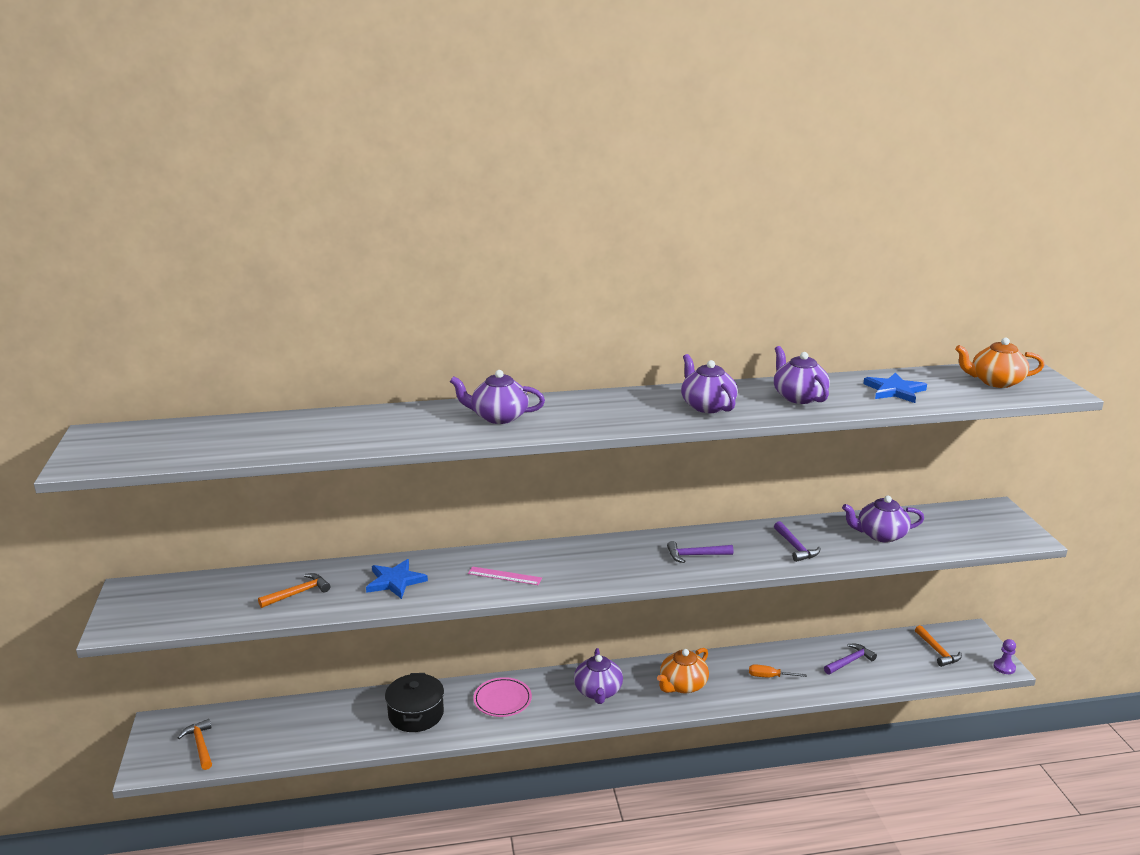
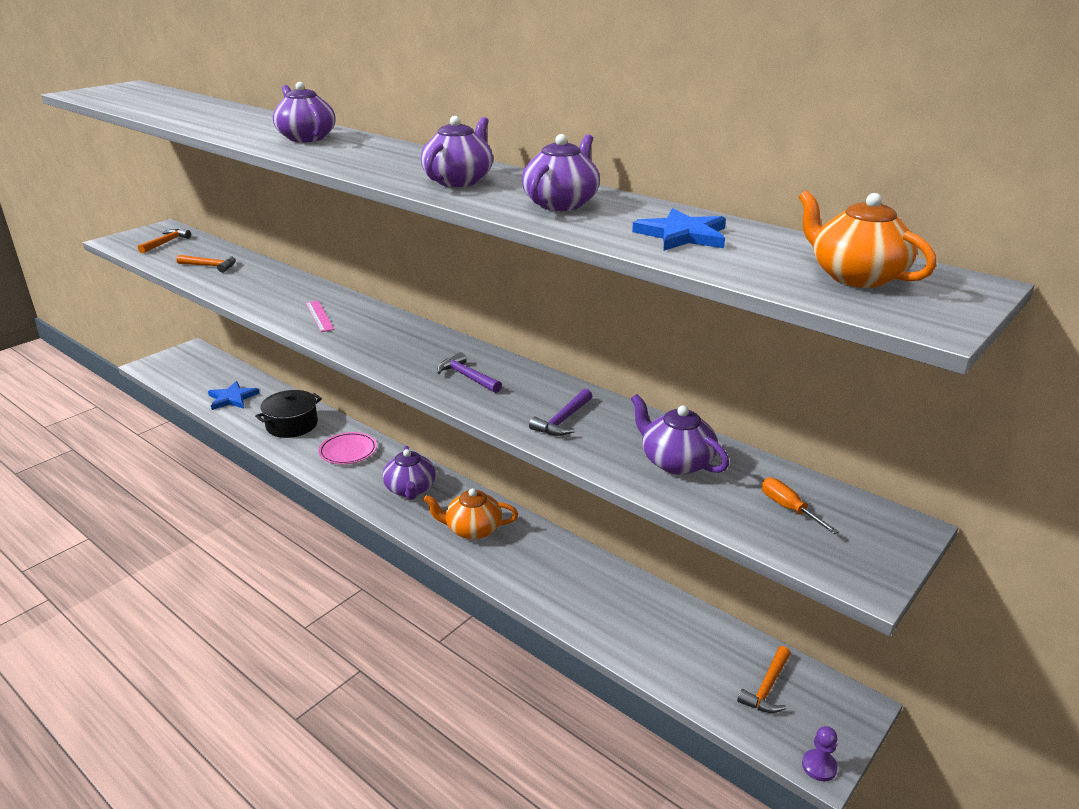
camera: 50 degrees right, 5 degrees up
orange hammer [178,719,212,770] -> orange hammer moved to [138,229,191,253]
blue star [366,559,428,599] -> blue star moved to [208,381,260,410]
purple teapot [574,648,623,704] -> purple teapot turned 60 degrees counterclockwise [383,446,436,500]
orange screwdriver [749,664,807,677] -> orange screwdriver moved to [762,478,839,534]
purple hammer [824,644,877,674] -> none

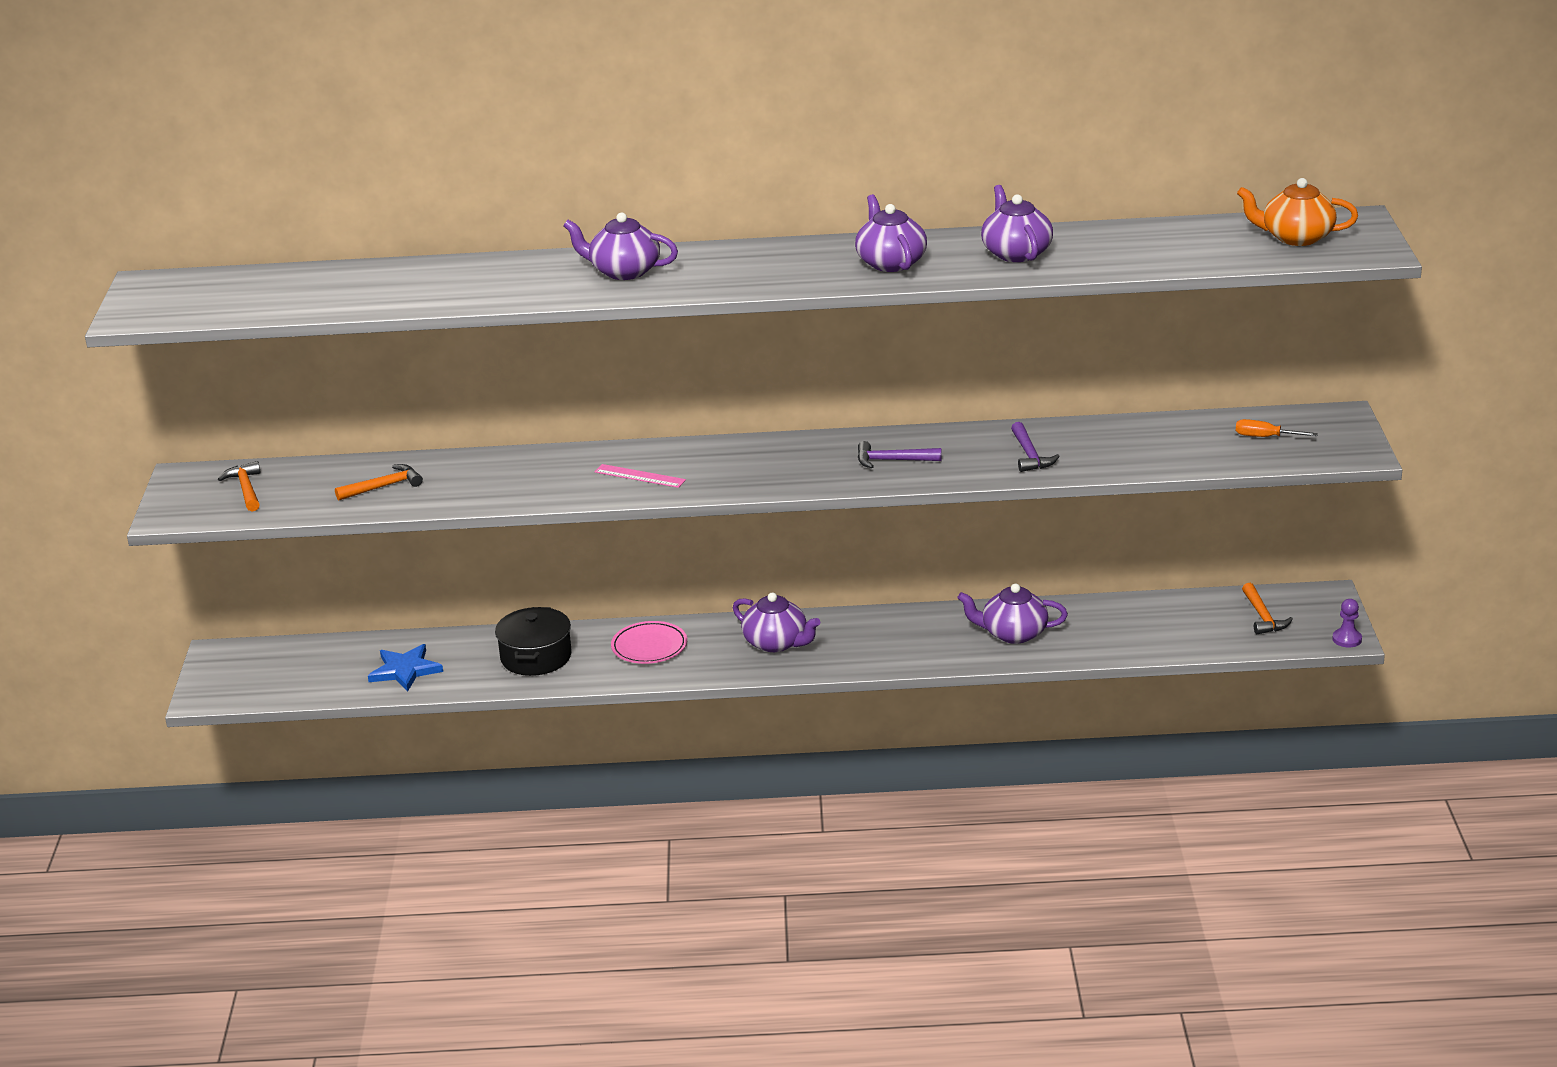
camera: 40 degrees left, 0 degrees up
orange teapot [423,488,518,539] -> none
purple teapot [631,394,729,475] -> purple teapot moved to [957,584,1068,644]
blue star [632,208,726,251] -> none

